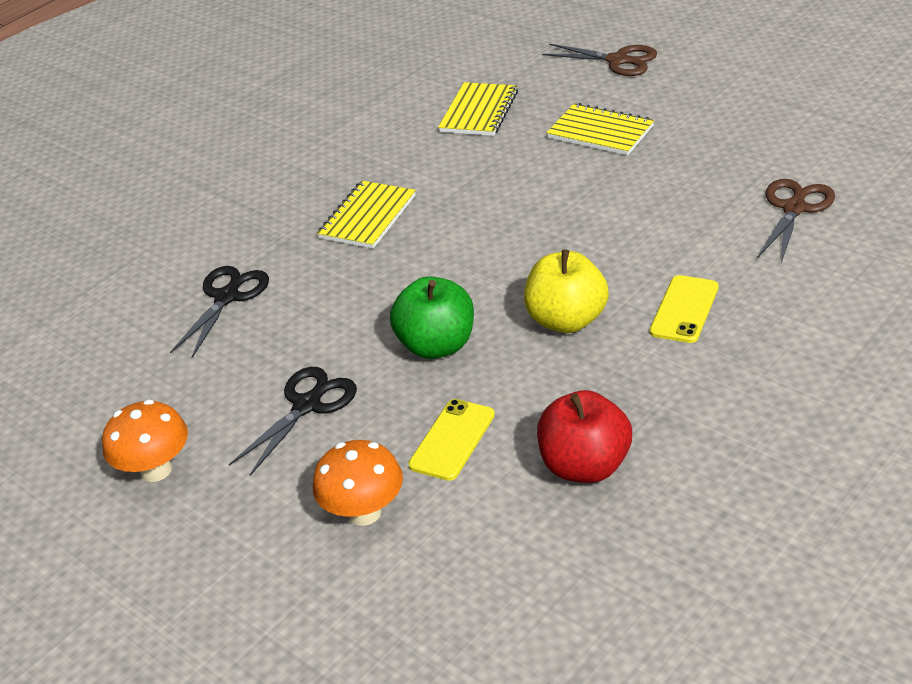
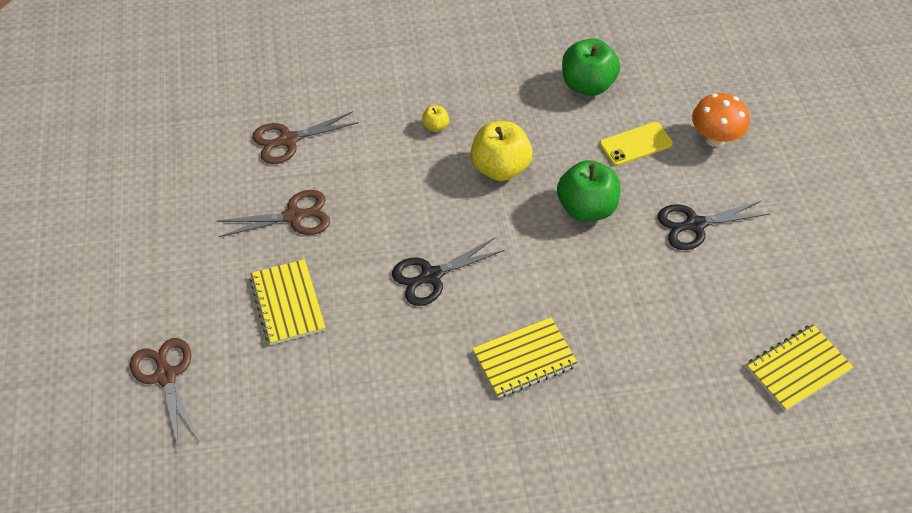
camera: 145 degrees left, 15 degrees up
orange mushroom [102,399,188,482] -> none
black scissors [170,266,269,358] -> black scissors moved to [392,238,505,306]
yellow notebook [438,82,518,136] -> yellow notebook moved to [746,324,853,411]
red apple [537,390,632,483] -> green apple [562,38,620,96]
yellow phone [650,275,719,343] -> yellow apple [422,106,449,132]
none -> brown scissors [217,190,330,237]

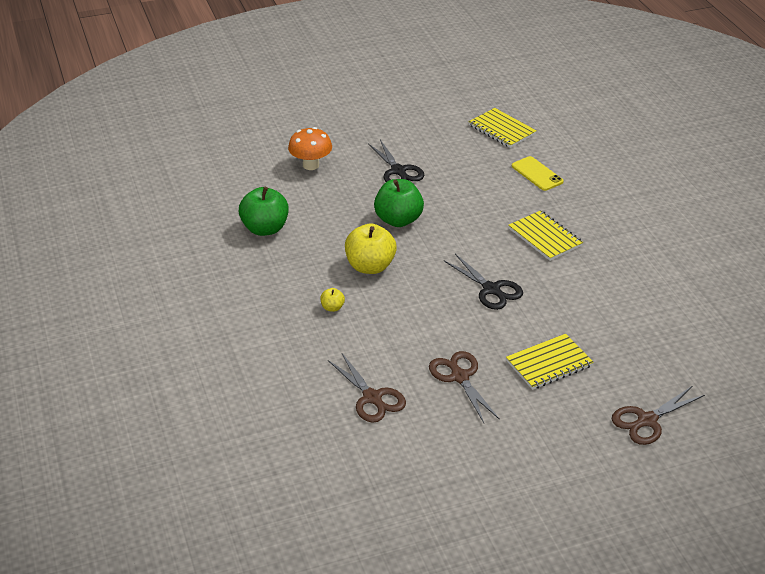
camera: 100 degrees left, 15 degrees down
yellow phone [599,122,673,166] -> yellow phone moved to [512,156,564,191]

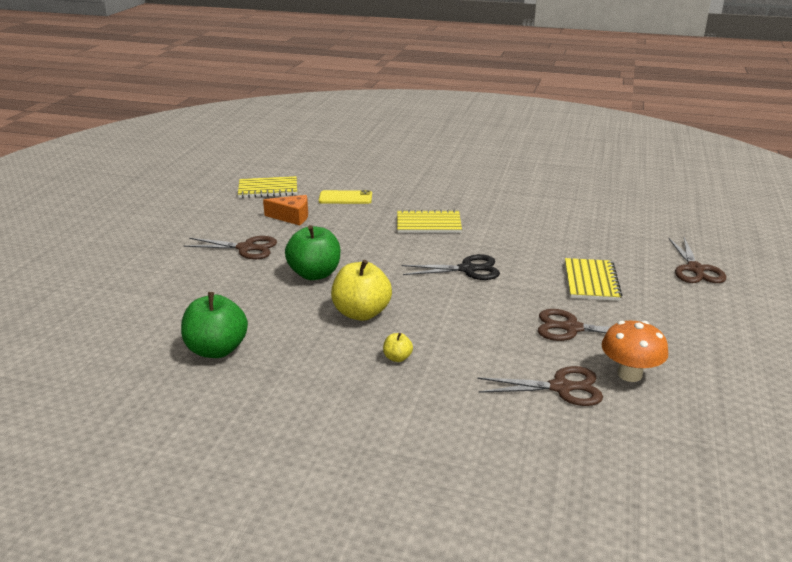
camera: 55 degrees left, 10 degrees down
orange mushroom [288,127,332,170] -> orange mushroom moved to [602,321,668,382]
black scissors [368,140,425,182] -> brown scissors [184,236,277,259]
none -> orange cheese [263,195,308,225]

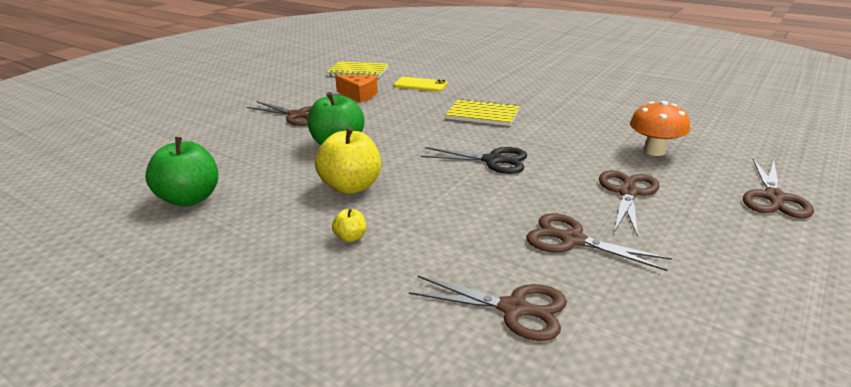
camera: 20 degrees right, 0 degrees up
yellow notebook [565,258,622,301] -> brown scissors [599,170,660,237]
orange mushroom [602,321,668,382] -> orange mushroom moved to [630,101,690,156]

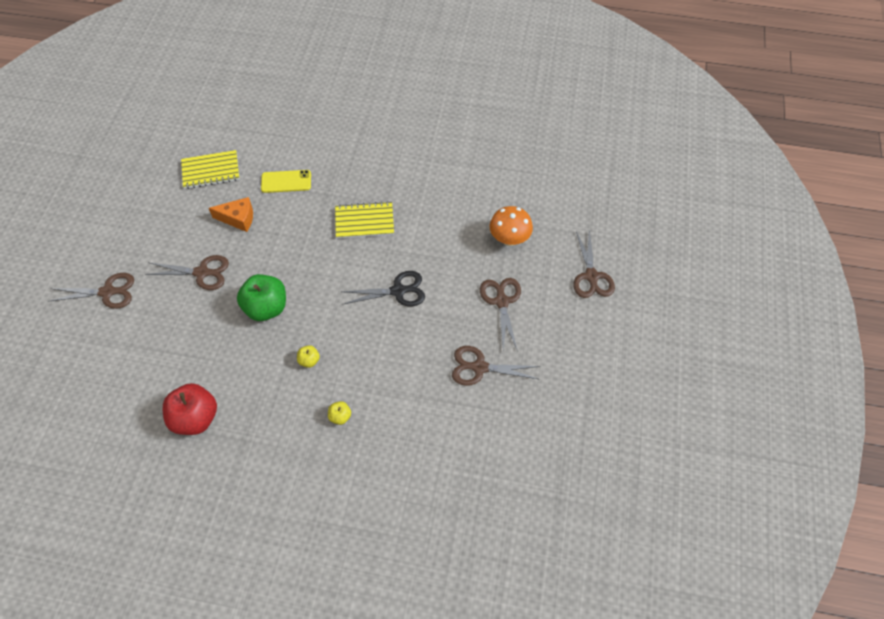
camera: 25 degrees left, 30 degrees up
green apple [145,137,218,206] -> red apple [162,383,217,435]
yellow apple [315,127,381,194] -> yellow apple [297,345,320,368], size x0.46
brown scissors [409,276,567,341] -> brown scissors moved to [50,273,134,309]

